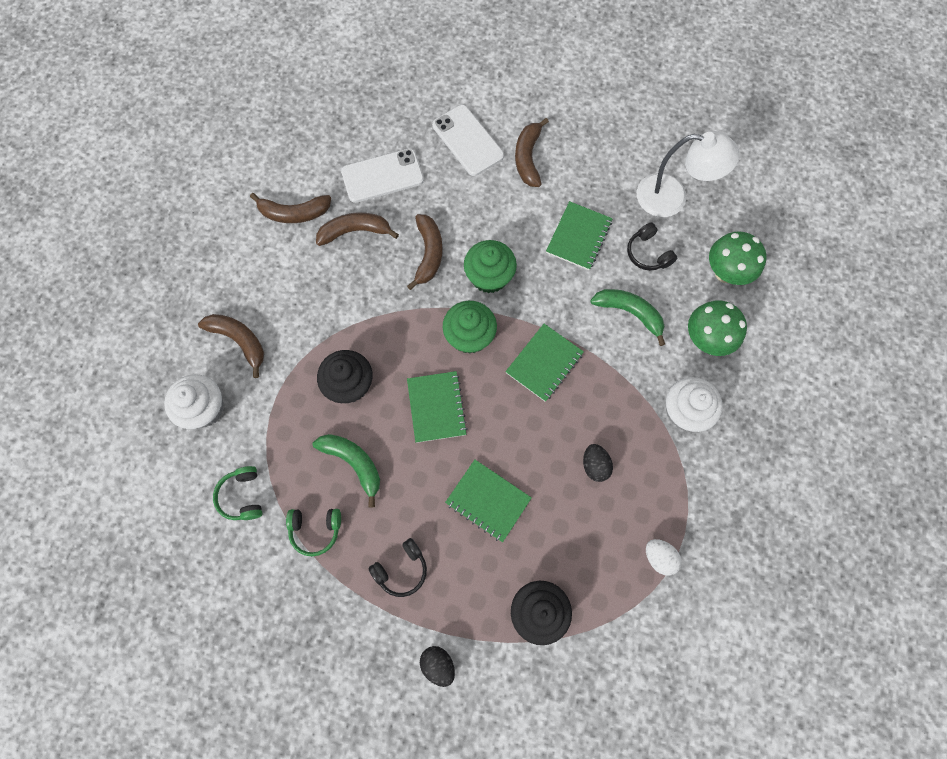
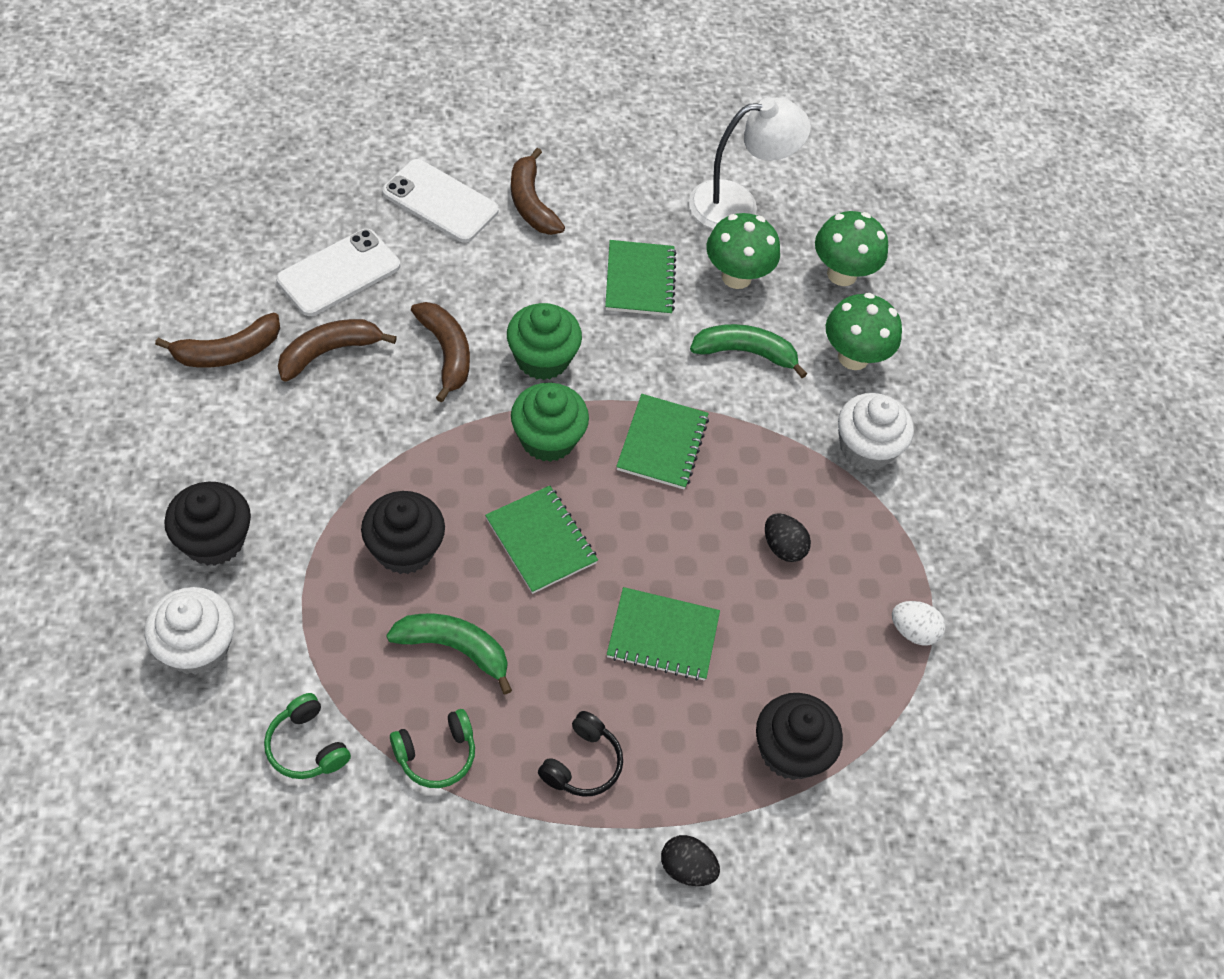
camera: 30 degrees left, 15 degrees down
brown banana [198,314,264,378] -> black cupcake [164,482,251,566]
black headphones [627,222,677,270] -> green mushroom [706,213,780,289]

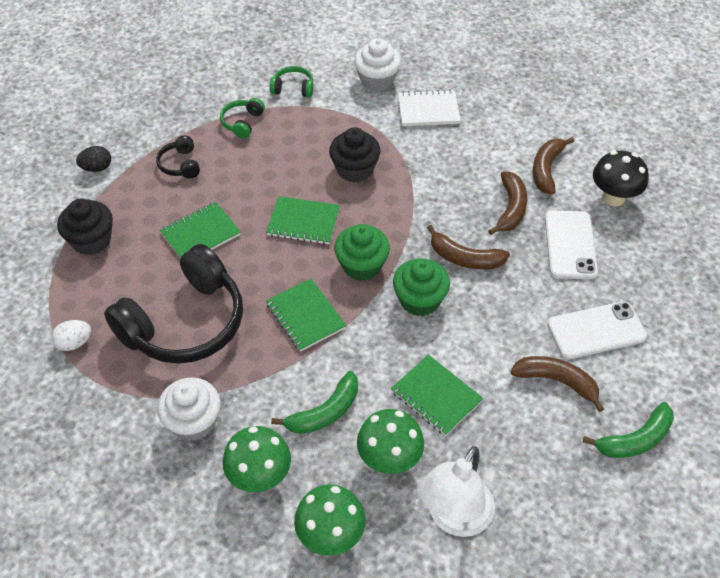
camera: 140 degrees right, 5 degrees down
black cupcake [164,482,251,566] -> white notebook [398,90,461,126]
green banana [386,614,512,695] -> green banana moved to [583,402,674,458]
black egg [765,513,811,562] -> black headphones [104,244,243,364]
none -> black mushroom [593,151,649,207]

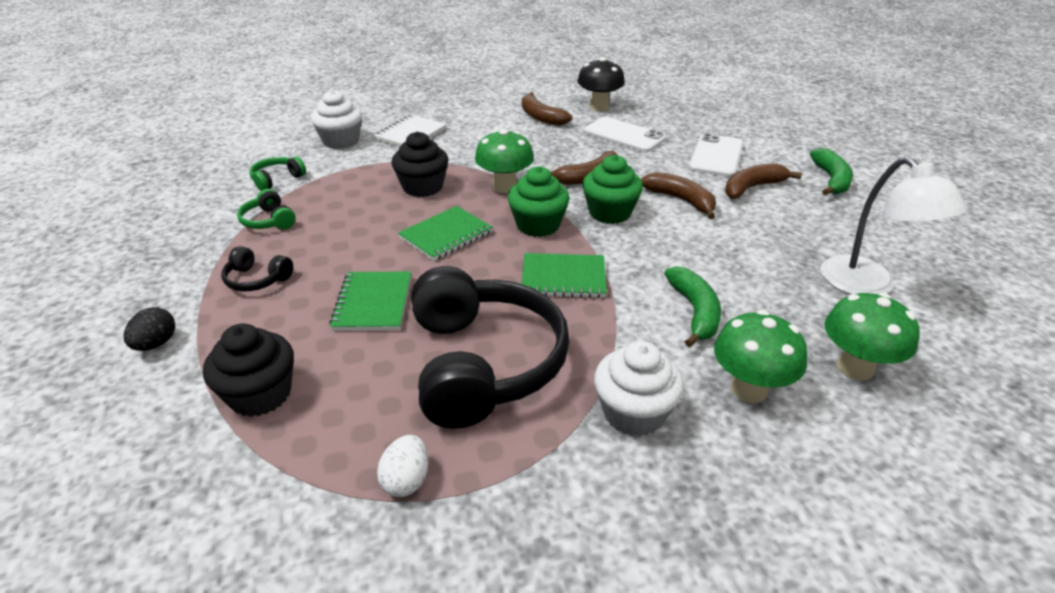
camera: 55 degrees left, 15 degrees down
green mushroom [357,409,424,474] -> green mushroom moved to [475,129,534,193]
green notebook [391,355,483,436] -> none
brown banana [488,171,527,235] -> brown banana moved to [641,172,716,219]

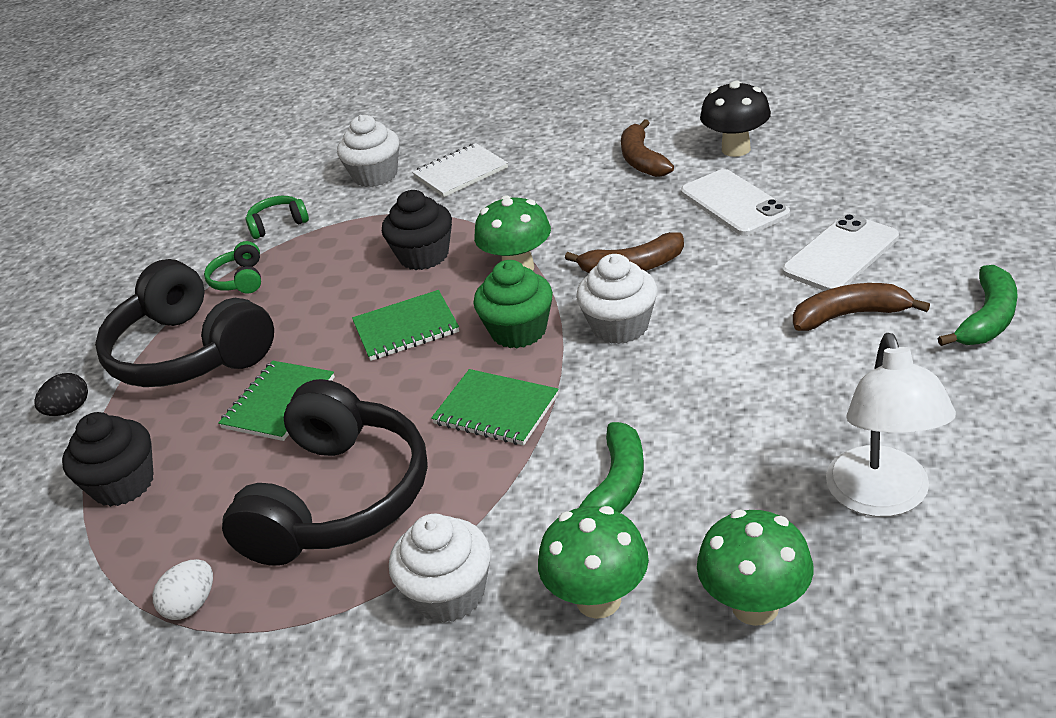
camera: 30 degrees right, 0 degrees up
black headphones [221,246,293,291] -> black headphones [95,259,274,387], size x2.37
green cupcake [583,155,643,224] -> white cupcake [576,254,657,344]
brown banana [641,172,716,219] -> none

